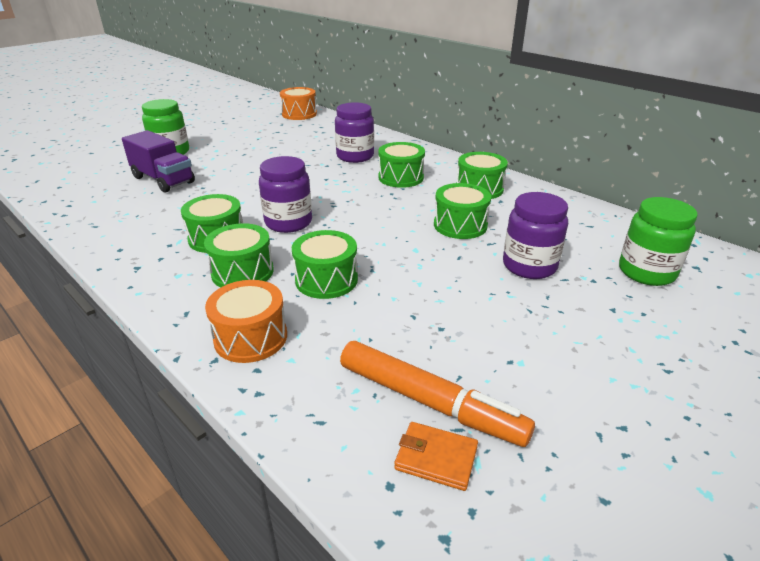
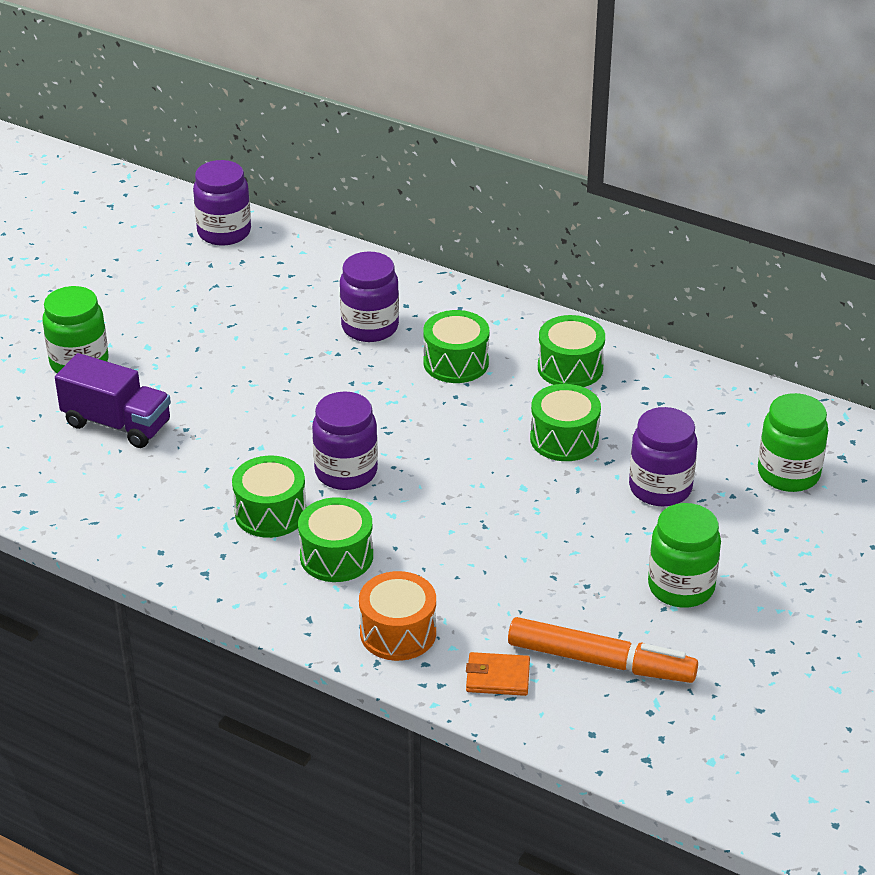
camera: 15 degrees left, 5 degrees up
orange drum [280,87,317,120] -> purple jar [193,160,251,246]
green drum [292,230,358,299] -> none
orange wallet [394,422,478,491] -> orange wallet moved to [466,652,530,696]
none -> green jar [648,503,721,608]

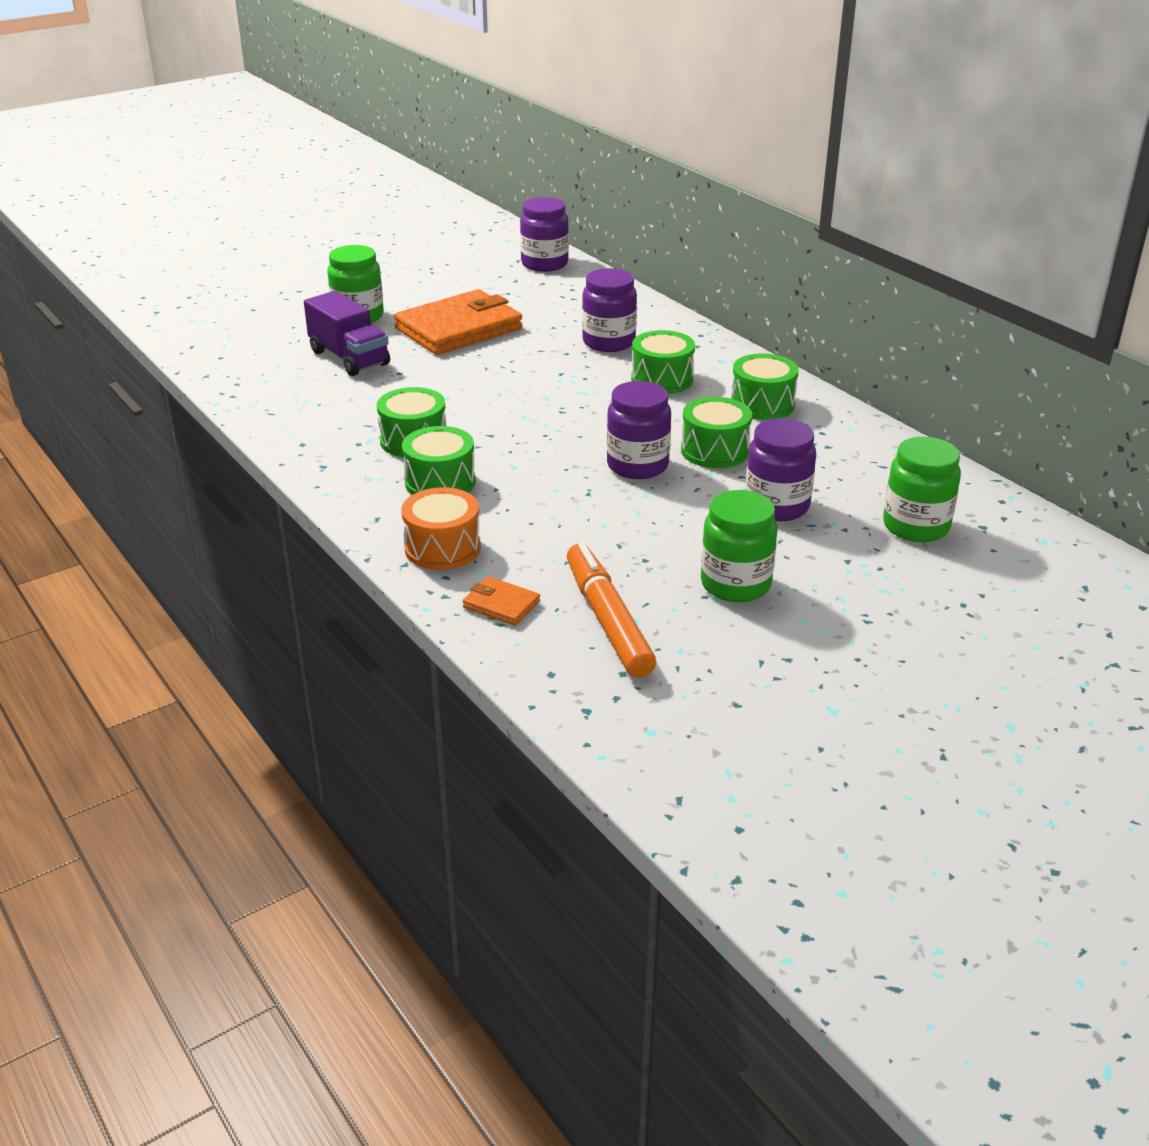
camera: 25 degrees right, 5 degrees down
purple jar [312,392,378,490] -> purple jar moved to [607,381,671,479]
orange marker [508,617,698,683] -> orange marker turned 150 degrees counterclockwise [567,543,656,678]
none -> orange wallet [394,289,523,355]

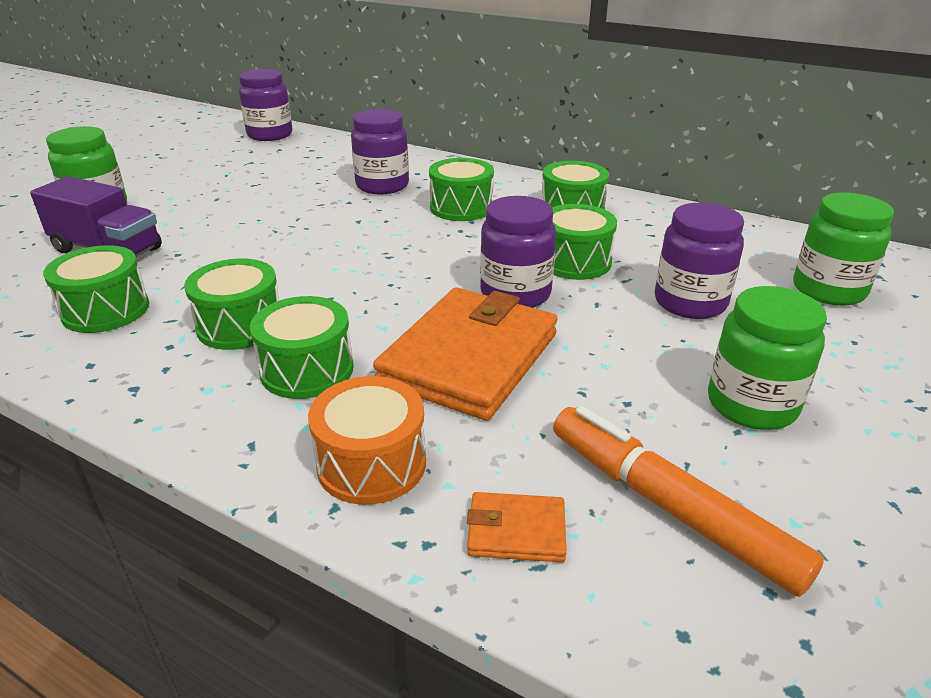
camera: 25 degrees left, 0 degrees up
orange wallet [394,289,523,355] -> orange wallet moved to [373,288,557,421]
none -> green drum [43,245,149,333]

